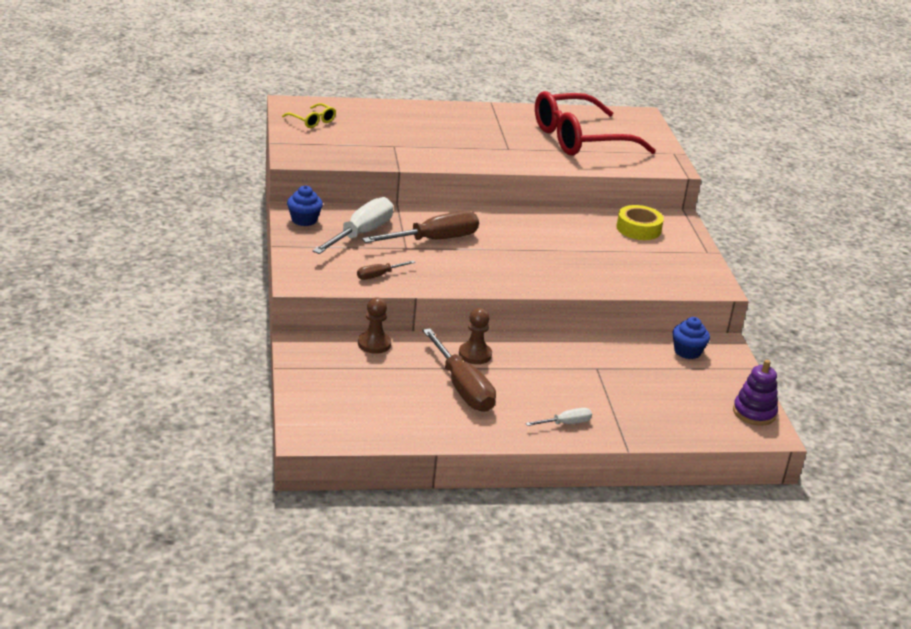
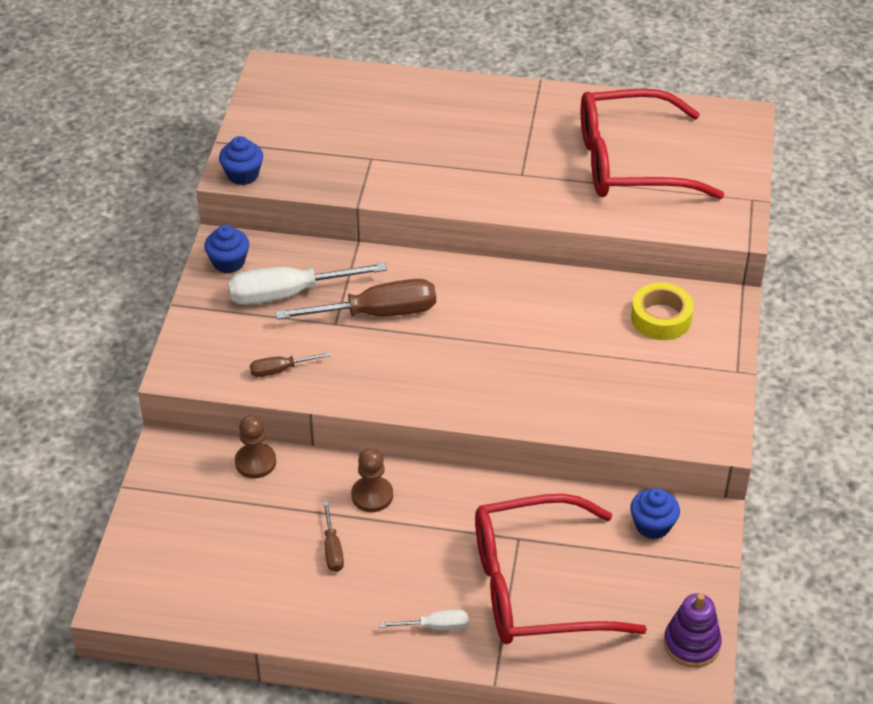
camera: 20 degrees right, 15 degrees up
yellow glasses [282,103,336,128] -> none
white screwdriver [313,197,393,254] -> white screwdriver turned 150 degrees counterclockwise [228,263,387,305]
brown screwdriver [422,328,496,412] -> brown screwdriver [323,501,344,572], size x0.49
none -> blue cupcake [219,136,263,185]
none -> red glasses [475,494,647,644]

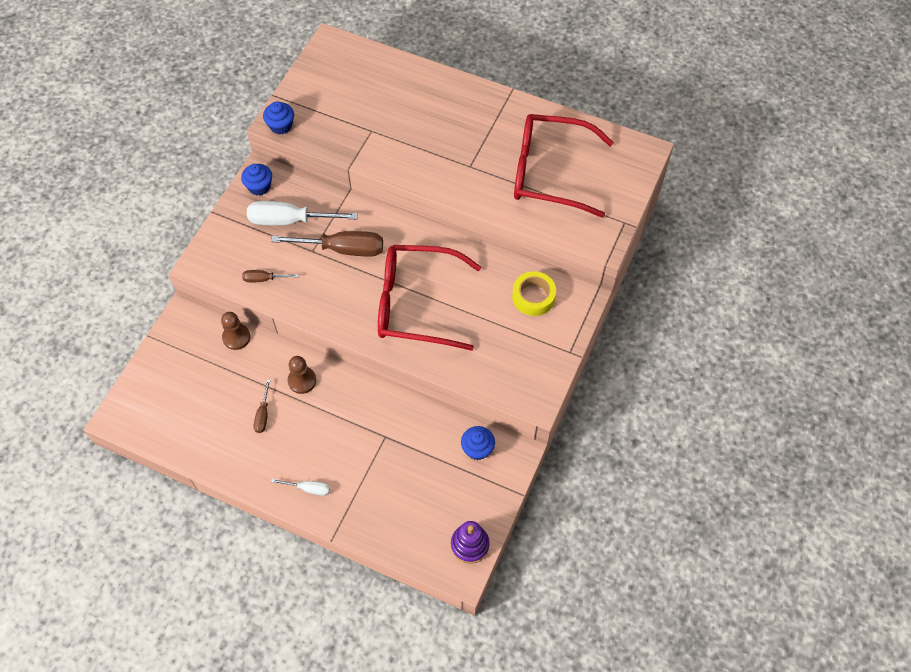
camera: 15 degrees right, 15 degrees up
red glasses [475,494,647,644] -> red glasses moved to [378,245,481,351]

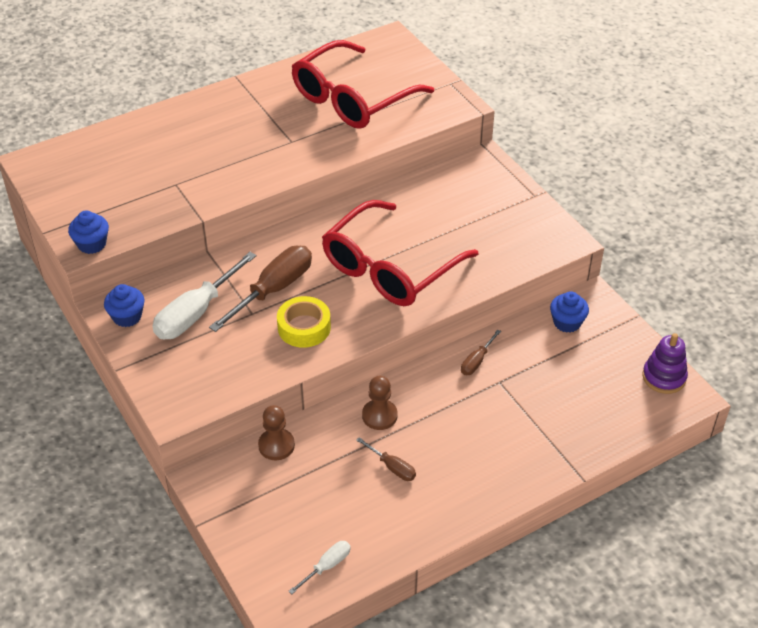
camera: 55 degrees left, 15 degrees down
brown screwdriver [242,270,299,282] -> brown screwdriver moved to [461,330,501,375]
white screwdriver [271,479,330,496] -> white screwdriver moved to [289,541,351,594]
yellow tape [512,271,556,316] -> yellow tape moved to [277,296,331,348]

